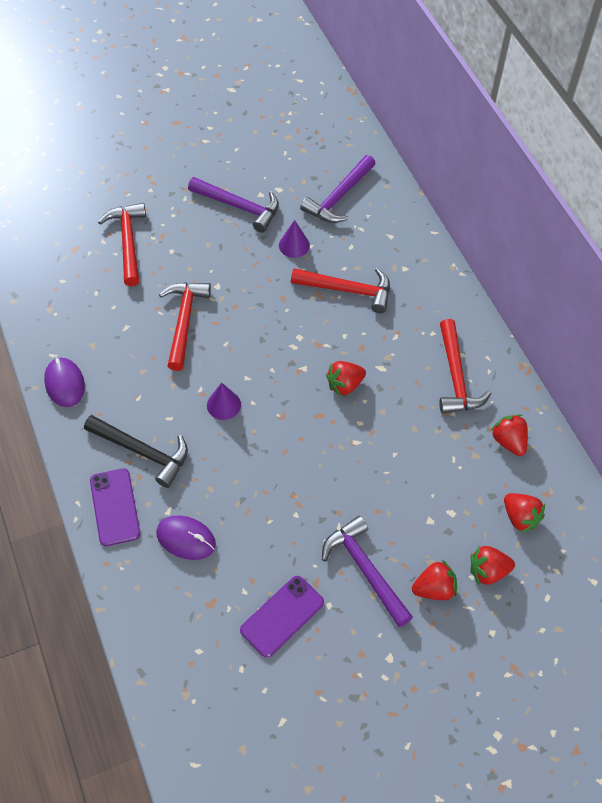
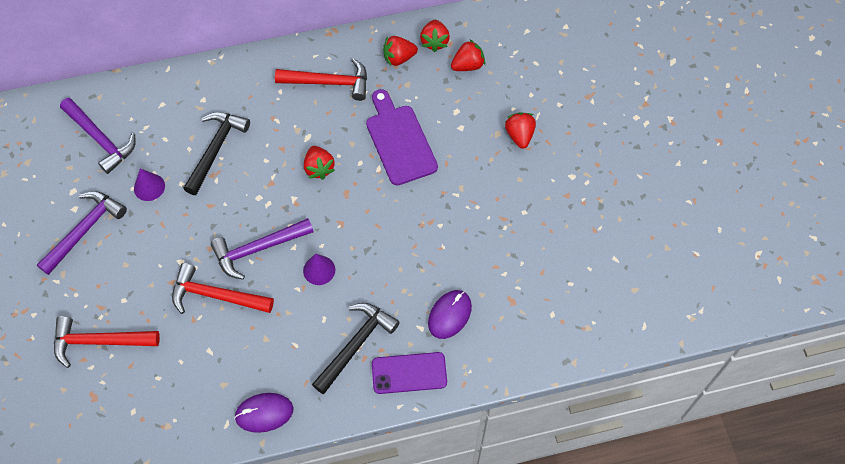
camera: 80 degrees left, 5 degrees up
purple phone [240,576,324,658] -> none
red hammer [291,268,390,313] -> black hammer [183,112,250,195]
purple hammer [322,516,413,627] -> purple hammer moved to [211,218,314,280]
red strawberry [470,546,515,585] -> red strawberry moved to [420,20,450,52]
none -> purple cutting board [366,89,438,185]

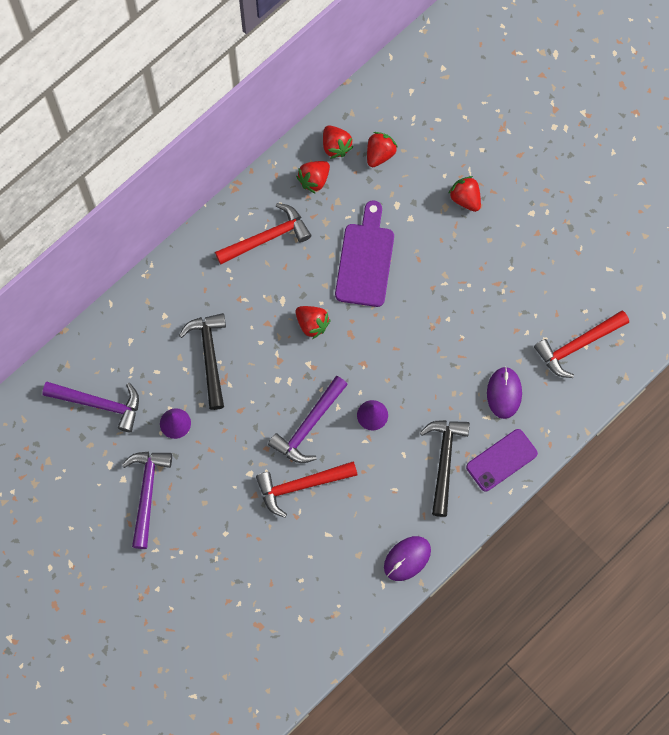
camera: 30 degrees left, 10 degrees up
red hammer [54,316,160,368] -> red hammer moved to [534,310,629,378]
purple cutting board [366,89,438,185] -> purple cutting board turned 60 degrees clockwise [335,201,394,307]

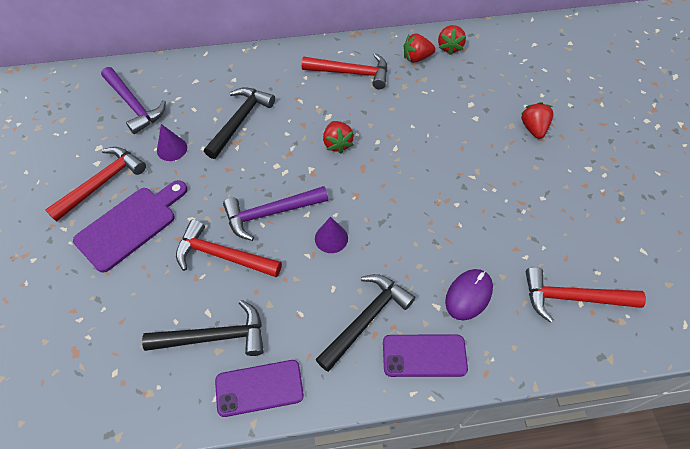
camera: 35 degrees right, 15 degrees down
purple hammer [122,452,172,549] -> red hammer [45,147,146,222]
purple cutting board [335,201,394,307] -> purple cutting board moved to [73,180,187,273]
red strawberry [367,132,398,167] -> none
purple mouse [384,536,431,581] -> purple phone [215,360,304,417]
none -> black hammer [142,300,264,356]

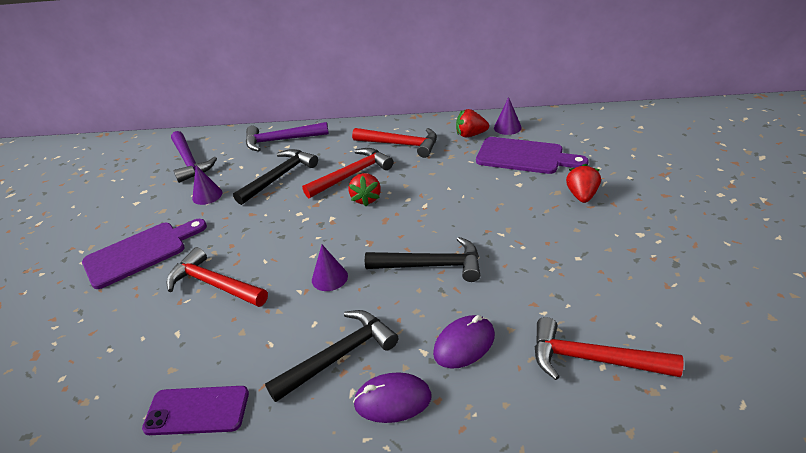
camera: 15 degrees right, 20 degrees down
red hammer [45,147,146,222] -> red hammer moved to [302,148,393,198]
black hammer [142,300,264,356] -> black hammer moved to [365,237,480,282]
purple hammer [223,186,328,241] -> purple hammer moved to [246,122,329,151]
purple phone [383,334,468,377] -> purple mouse [353,372,432,423]
red strawberry [438,25,466,55] -> purple cone [494,97,522,135]
none -> purple cutting board [476,137,589,174]

